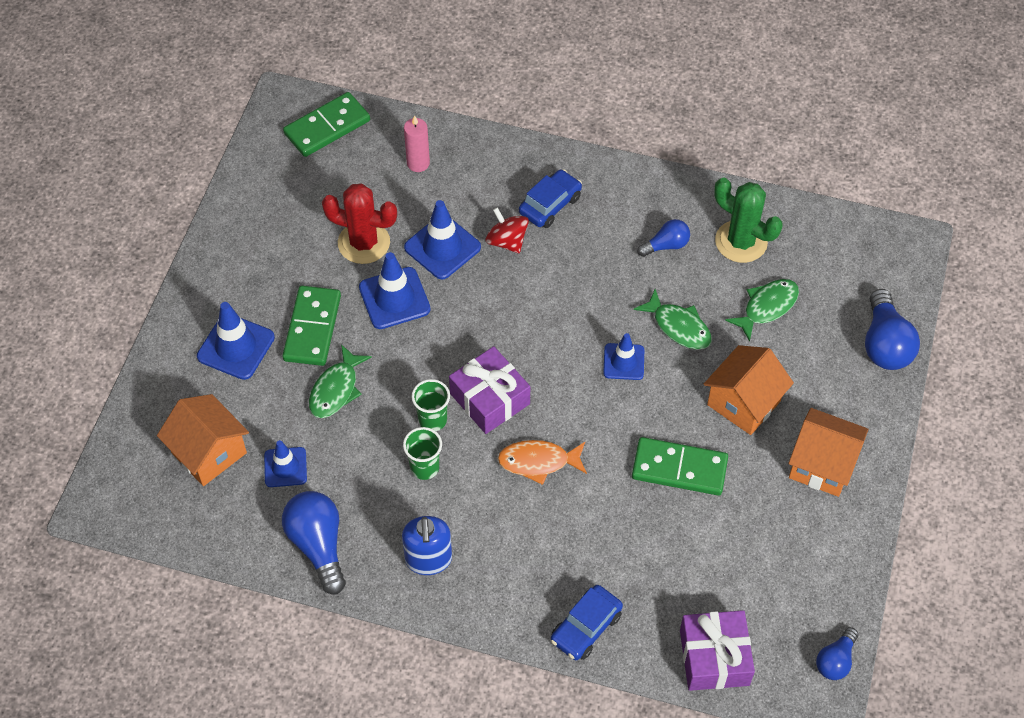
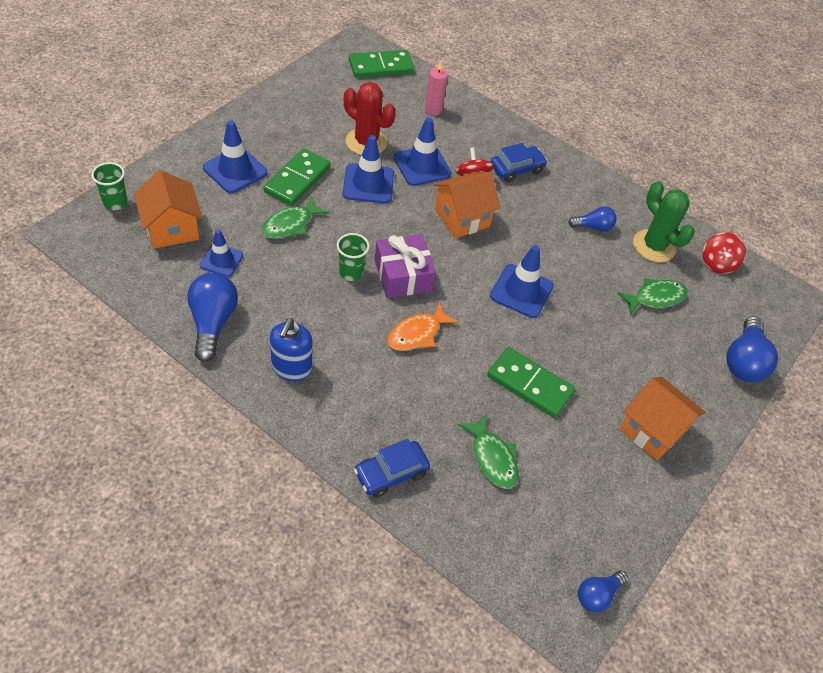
camera: 15 degrees right, 5 degrees down
green cup [403,427,442,480] -> green cup moved to [91,162,127,210]
orange fish [498,440,587,485] -> orange fish turned 60 degrees counterclockwise [388,302,459,351]
blue traffic cone [603,333,644,380] -> blue traffic cone [490,245,554,318], size x1.54
green fish [633,289,712,350] -> green fish moved to [458,414,518,489]
purple gift [680,610,755,691] -> none
orange house [704,345,794,435] -> orange house moved to [433,172,501,238]
none -> red spinning top [703,232,746,274]

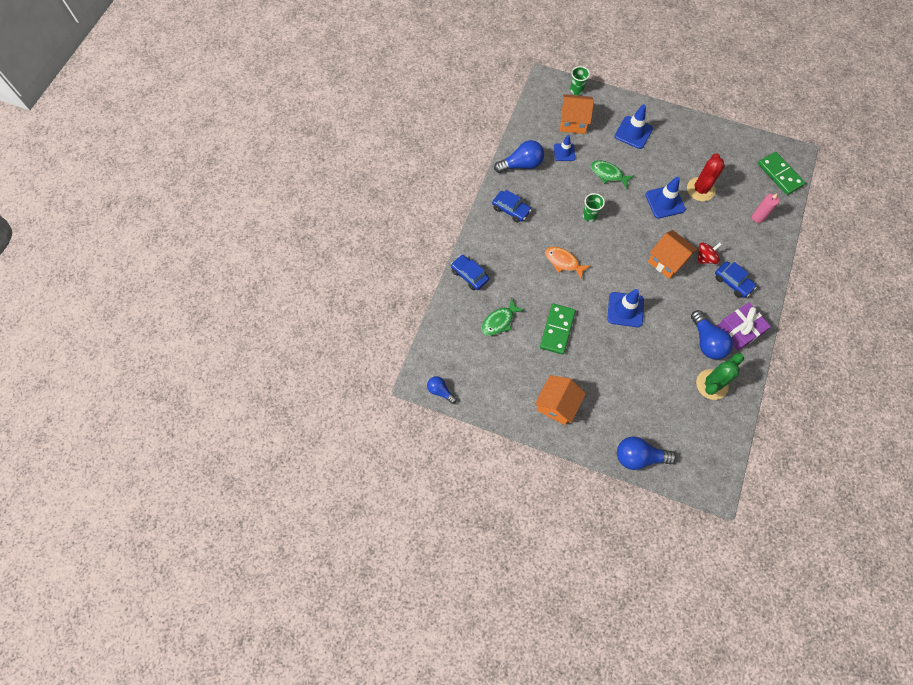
camera: 80 degrees right, 15 degrees up
orange house [134,170,202,249] -> orange house turned 45 degrees clockwise [560,94,594,134]
green domino [263,148,331,206] -> none
blue soap dispenser [270,318,312,381] -> blue car [492,190,531,223]
purple gift [375,234,436,298] -> purple gift moved to [717,302,771,351]
blue traffic cone [393,117,452,186] -> none
blue light bulb [568,206,617,232] -> blue light bulb [691,310,733,360], size x1.70
green fish [617,278,688,315] -> none
red spinning top [703,232,746,274] -> none

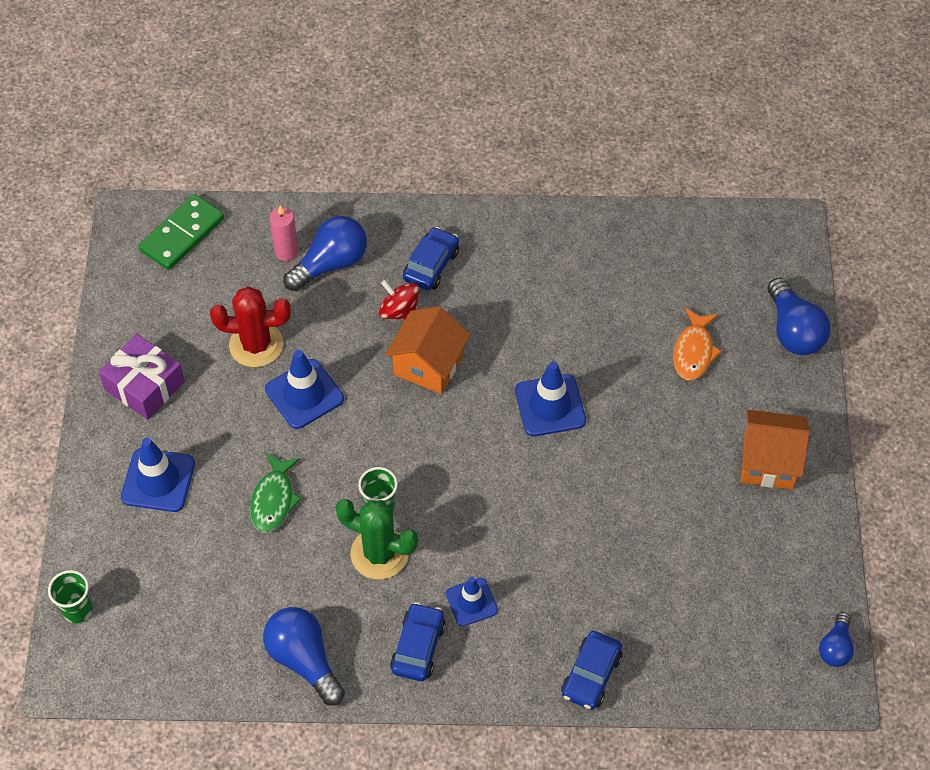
camera: 110 degrees left, 10 degrees down
green fish [482,298,525,336] -> none
green domino [540,303,576,355] -> none
orange fish [545,247,591,280] -> orange fish moved to [673,308,722,380]
blue traffic cone [554,135,575,161] -> blue traffic cone moved to [446,577,498,626]
orange house [560,94,594,134] -> none
blue light bulb [691,310,733,360] -> blue light bulb moved to [284,216,367,291]
green cactus [696,353,744,400] -> green cactus moved to [336,499,418,579]
purple gift [717,302,771,351] -> purple gift moved to [99,334,185,420]

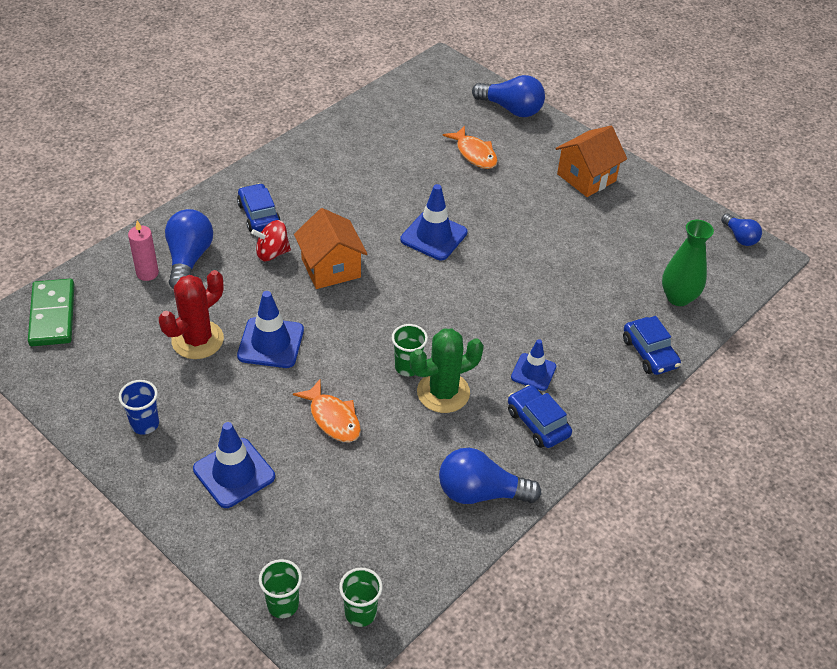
camera: 50 degrees left, 10 degrees down
purple gift [99,334,185,420] -> blue cup [119,380,159,435]
green fish [250,453,302,533] -> orange fish [293,379,361,442]
none -> green cup [339,568,383,627]
none -> green vase [662,220,714,306]

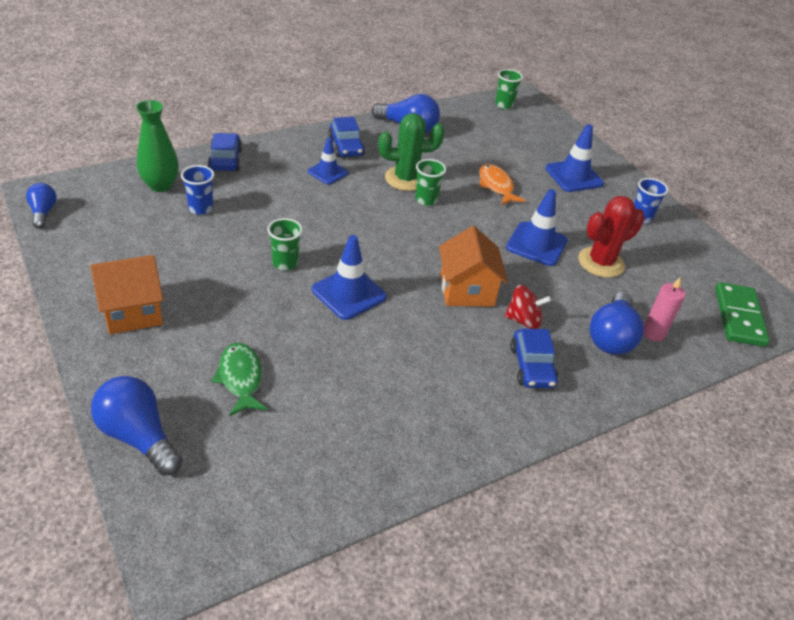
camera: 165 degrees left, 5 degrees down
green cup [259,559,302,618] -> green cup moved to [268,218,303,270]
orange fish [443,126,498,169] -> green fish [211,343,268,416]
none -> blue cup [181,165,214,215]

